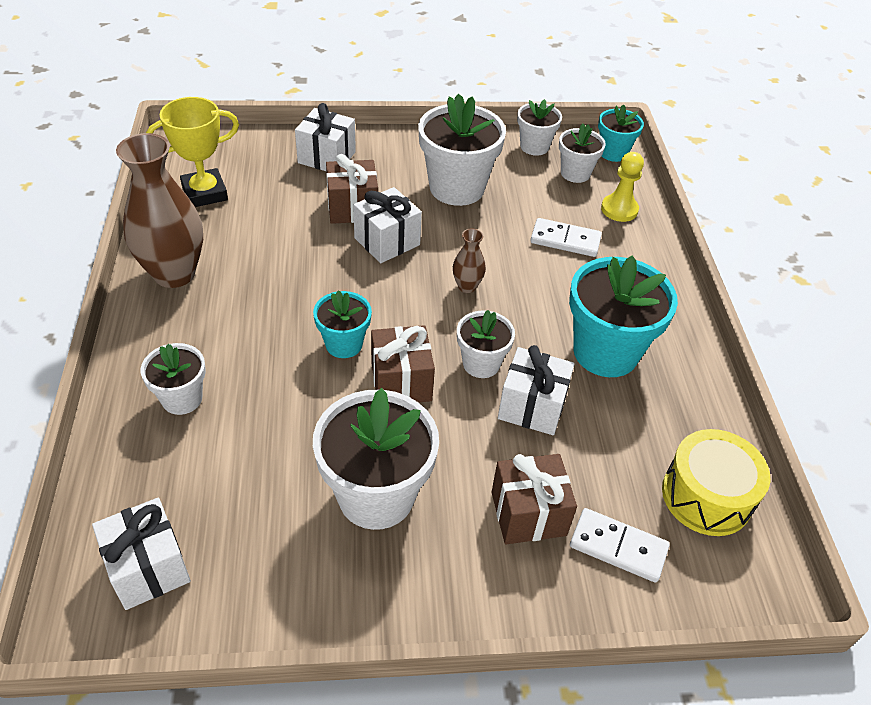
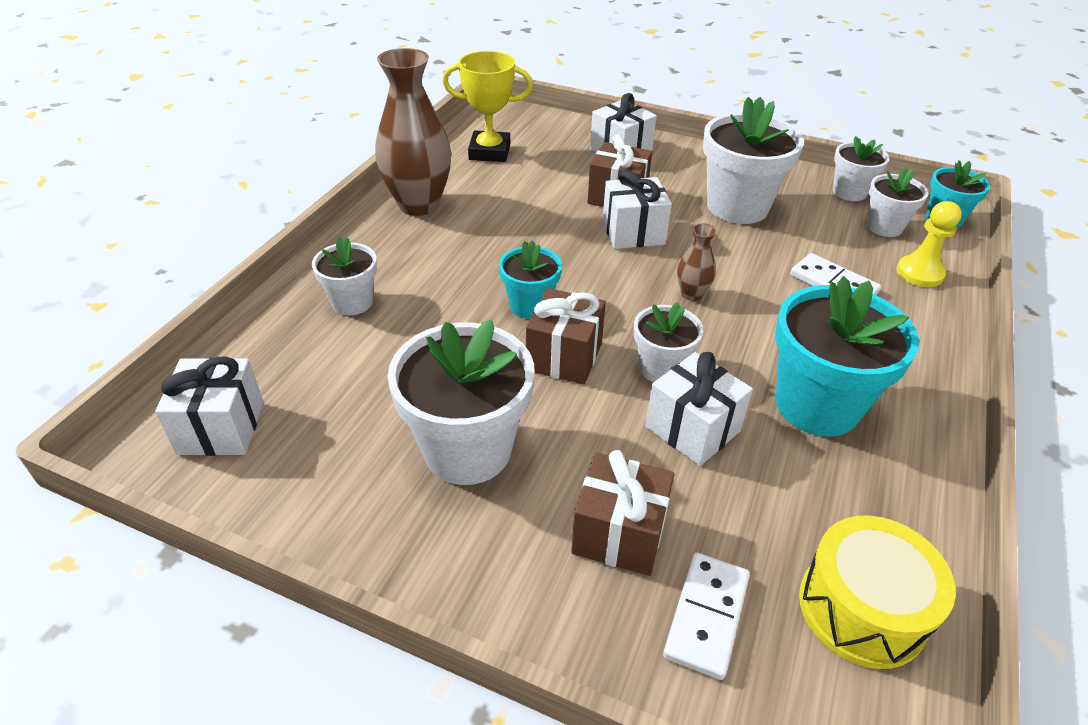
camera: 30 degrees right, 5 degrees down
white domino [570,508,670,583] -> white domino turned 60 degrees clockwise [663,553,750,680]

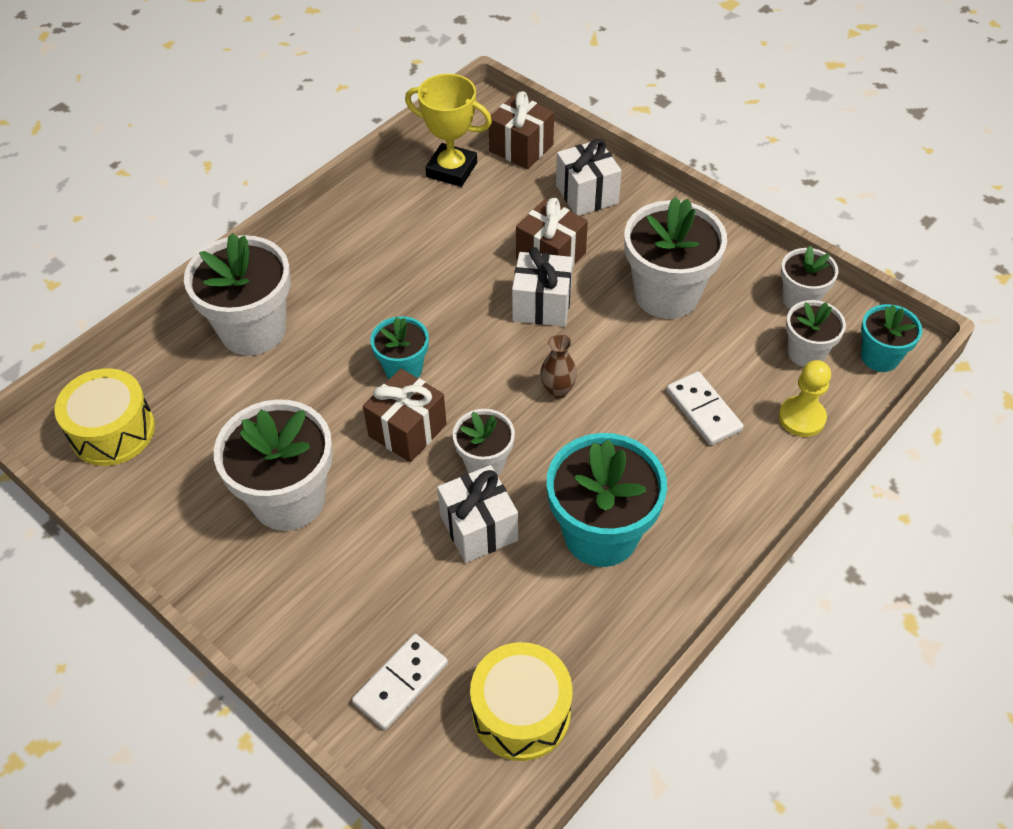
camera: 20 degrees right, 10 degrees up
white gift [155,356,263,456] -> yellow drum [55,369,155,466]
white flower pot [312,237,377,315] -> white flower pot [184,233,291,356], size x1.79
brown vase [375,48,451,216] -> none
brown gift [571,450,674,576] -> brown gift moved to [489,91,554,169]

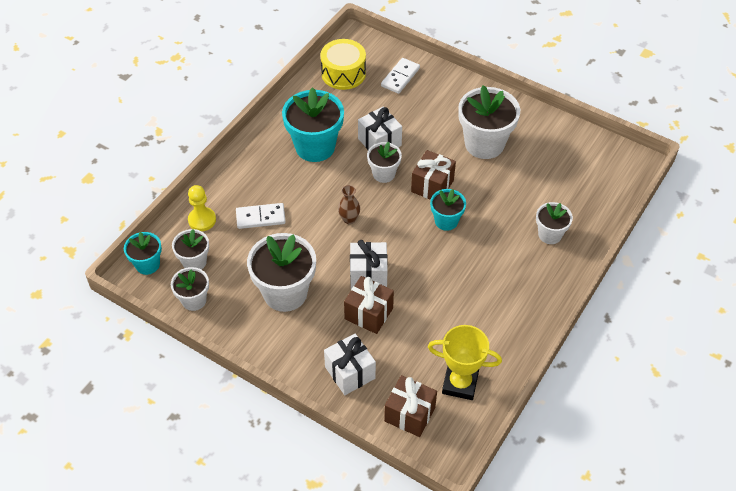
camera: 170 degrees right, 0 degrees up
yellow drum [55,369,155,466] -> none
white flower pot [184,233,291,356] -> white flower pot [536,202,573,244], size x0.56
white domino [666,371,744,445] -> white domino turned 60 degrees counterclockwise [236,203,286,229]

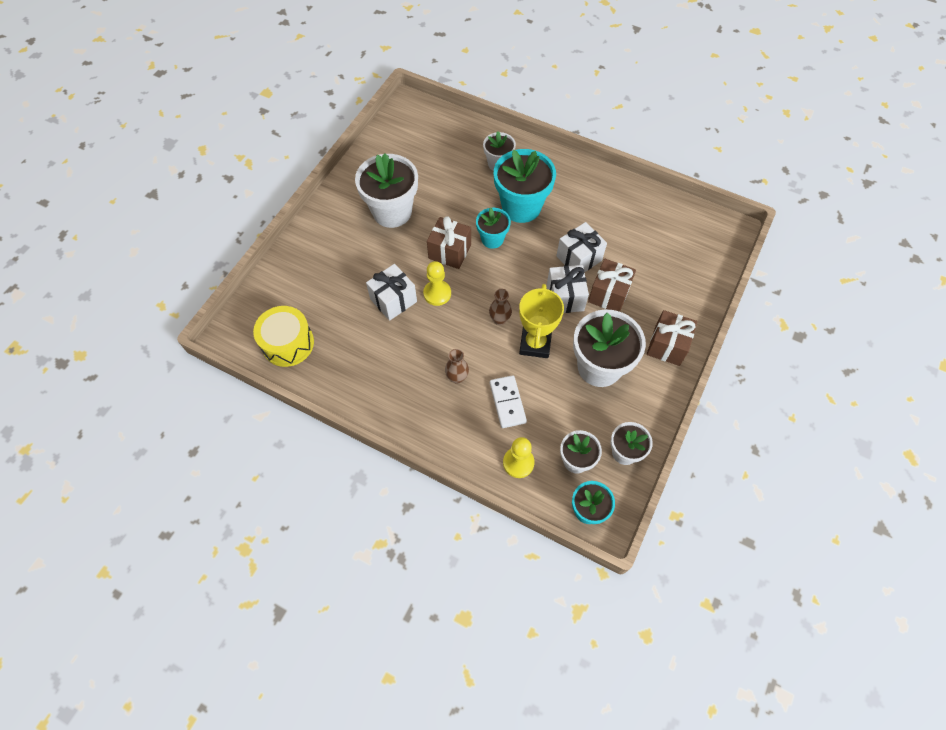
camera: 95 degrees left, 10 degrees up
turquoise flower pot [282,87,344,162] -> turquoise flower pot moved to [494,149,556,223]
white gift [324,334,376,395] -> white gift moved to [556,222,607,272]
white flower pot [367,142,402,183] -> yellow pawn [423,261,451,306]
white domino [381,58,420,94] -> none
brown gift [384,375,437,437] -> brown gift moved to [647,310,697,366]
yellow trophy [428,325,502,400] -> yellow trophy moved to [519,284,564,358]
none -> brown vase [445,349,469,384]

